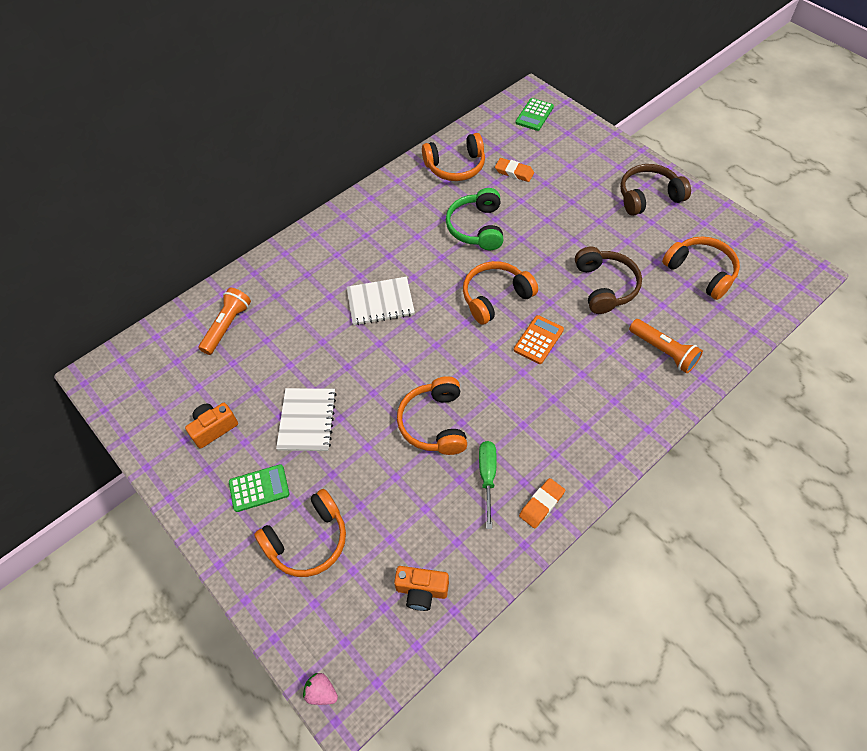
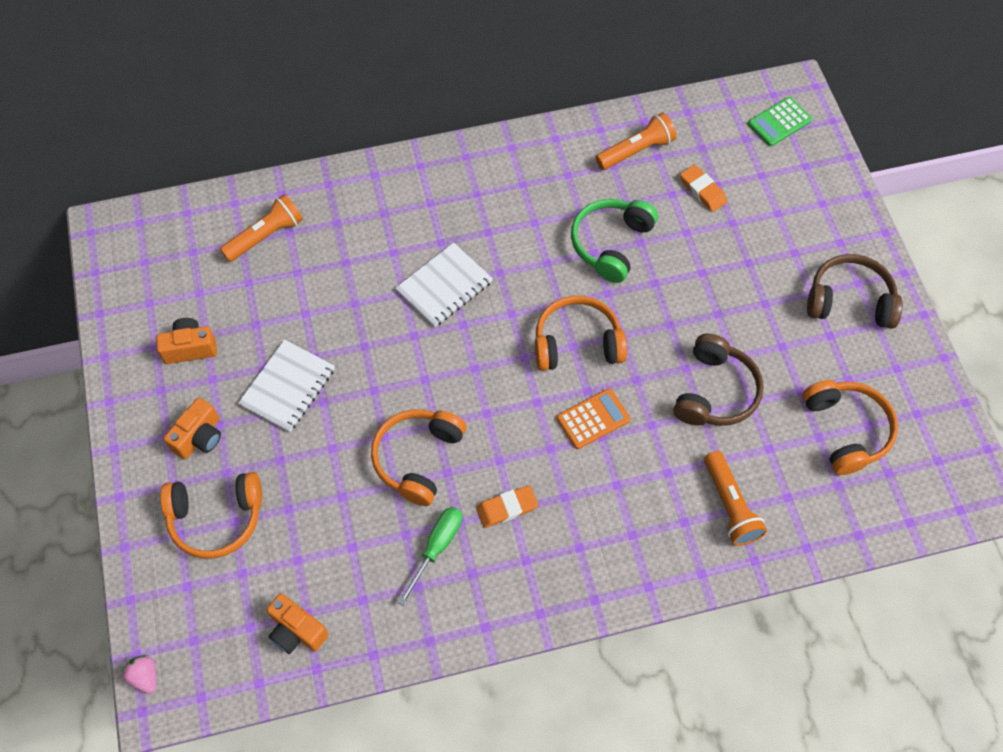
camera: 25 degrees right, 5 degrees up
green calculator [229,464,289,512] -> orange camera [164,398,221,459]
white notebook [347,277,415,325] -> white notebook turned 60 degrees counterclockwise [396,243,493,327]
orange headphones [422,133,485,181] -> orange flashlight [595,113,676,170]
orange eraser [519,478,565,528] -> orange eraser moved to [476,485,538,528]

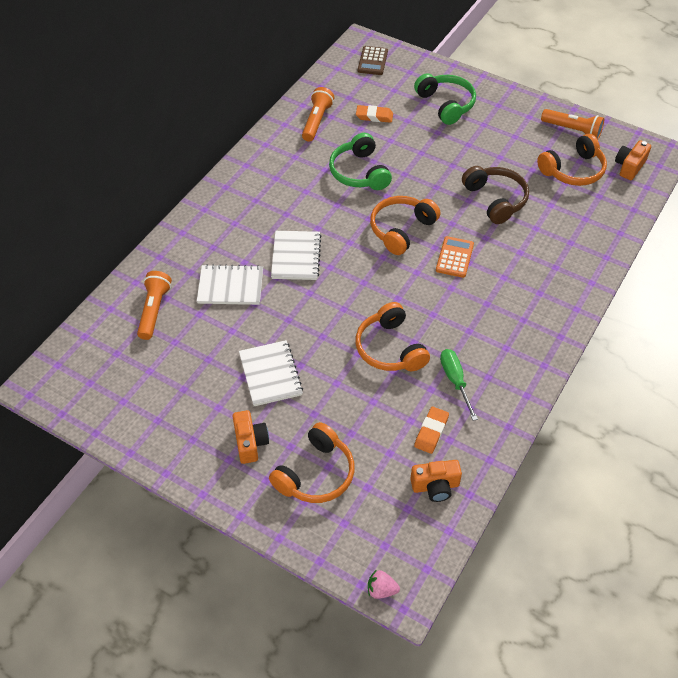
camera: 45 degrees left, 10 degrees down
orange camera [156,318,217,364] -> orange camera moved to [615,140,651,180]
orange eraser [476,485,538,528] -> orange eraser moved to [414,407,449,454]
orange flashlight [704,451,767,546] -> orange flashlight moved to [541,109,604,140]
green calculator [748,97,812,146] -> brown calculator [358,46,388,75]
orange headphones [802,380,898,475] -> orange headphones turned 120 degrees clockwise [537,134,607,186]
brown headphones [807,254,903,329] -> none
none -> white notebook [197,264,263,305]
none -> green headphones [414,73,476,125]

